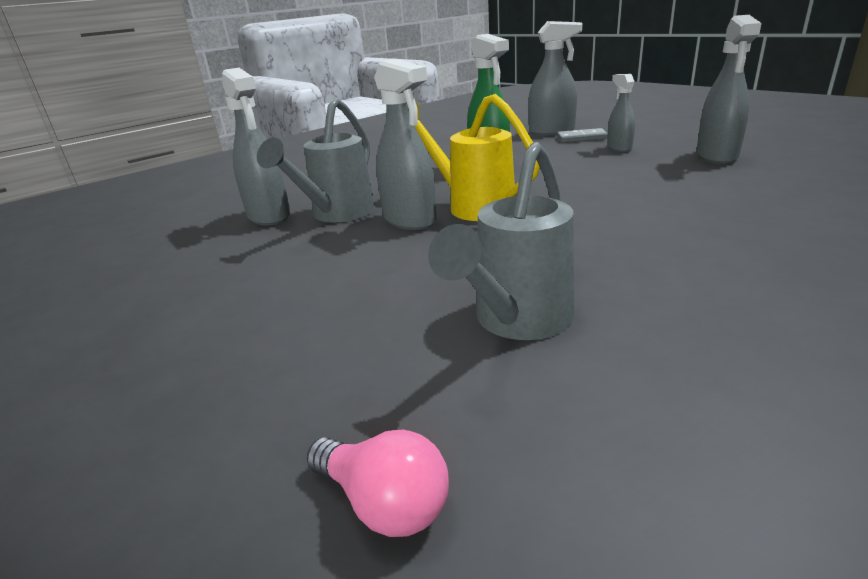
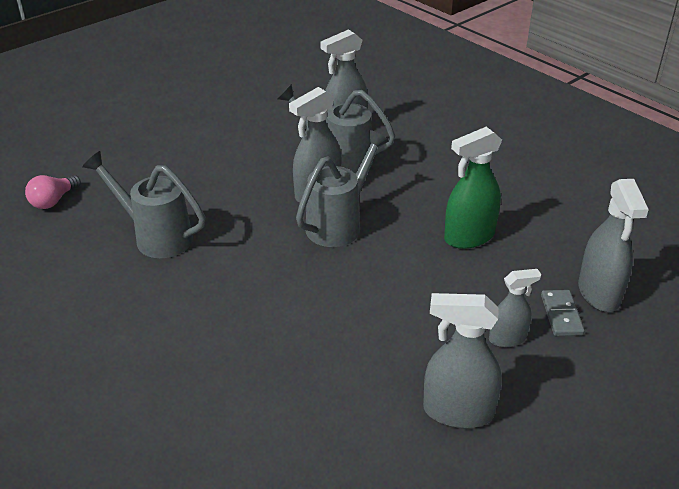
camera: 85 degrees right, 10 degrees up
yellow watering can [408,94,539,221] -> grey watering can [296,130,389,247]

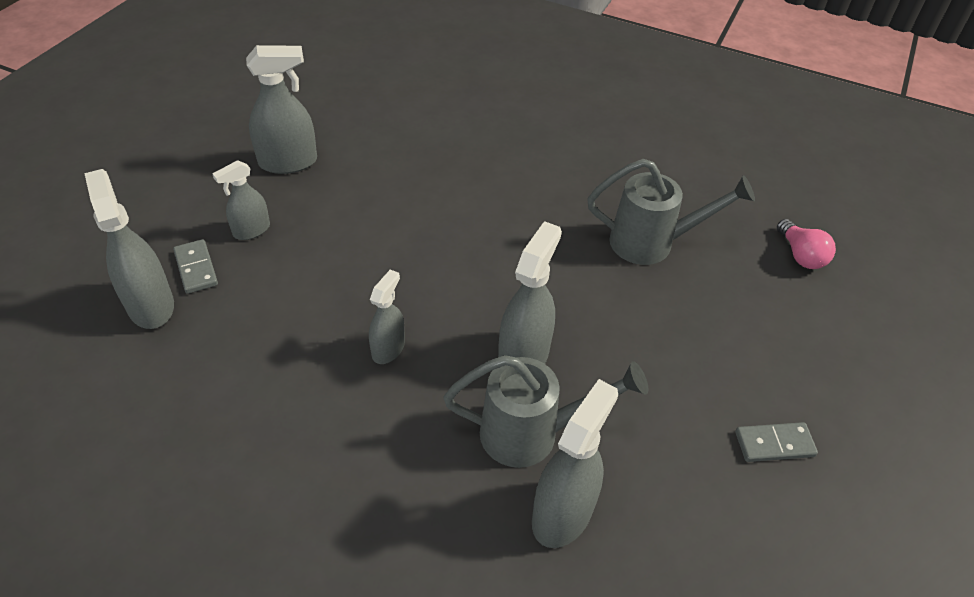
camera: 155 degrees right, 10 degrees up
pink light bulb [25,175,81,209] -> pink light bulb turned 150 degrees clockwise [777,219,836,269]
grey watering can [296,130,389,247] -> none
green spray bottle [444,127,502,249] -> none
none -> grey spray bottle [369,269,405,364]
none -> grey domino [735,422,818,462]

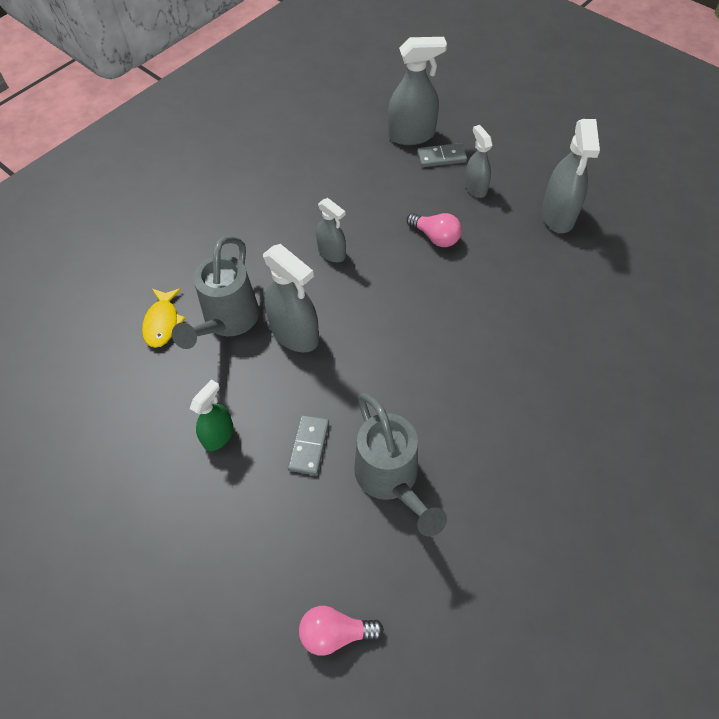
camera: 110 degrees right, 10 degrees up
grey spray bottle [532,379,618,548] -> yellow fish [142,288,186,348]
grey watering can [587,159,755,265] -> grey watering can turned 45 degrees counterclockwise [354,393,447,537]
grey domino [735,422,818,462] -> grey domino moved to [288,415,329,475]
none -> green spray bottle [190,380,234,451]
none -> pink light bulb [407,213,462,247]

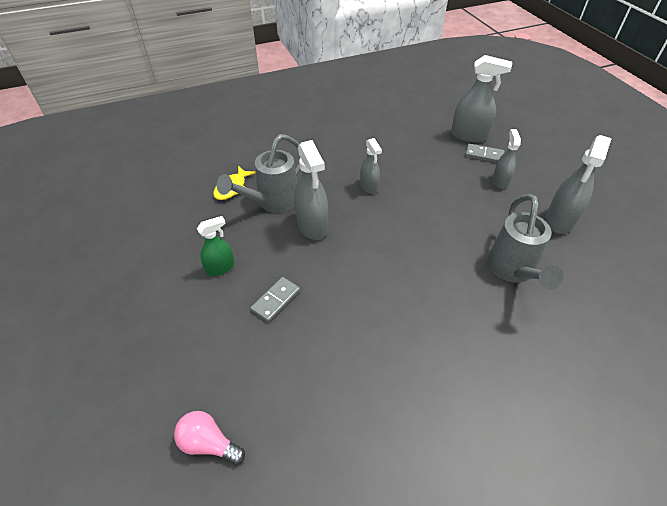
camera: 25 degrees right, 10 degrees down
grey watering can [354,393,447,537] -> grey watering can moved to [487,194,564,289]
pink light bulb [407,213,462,247] -> none

